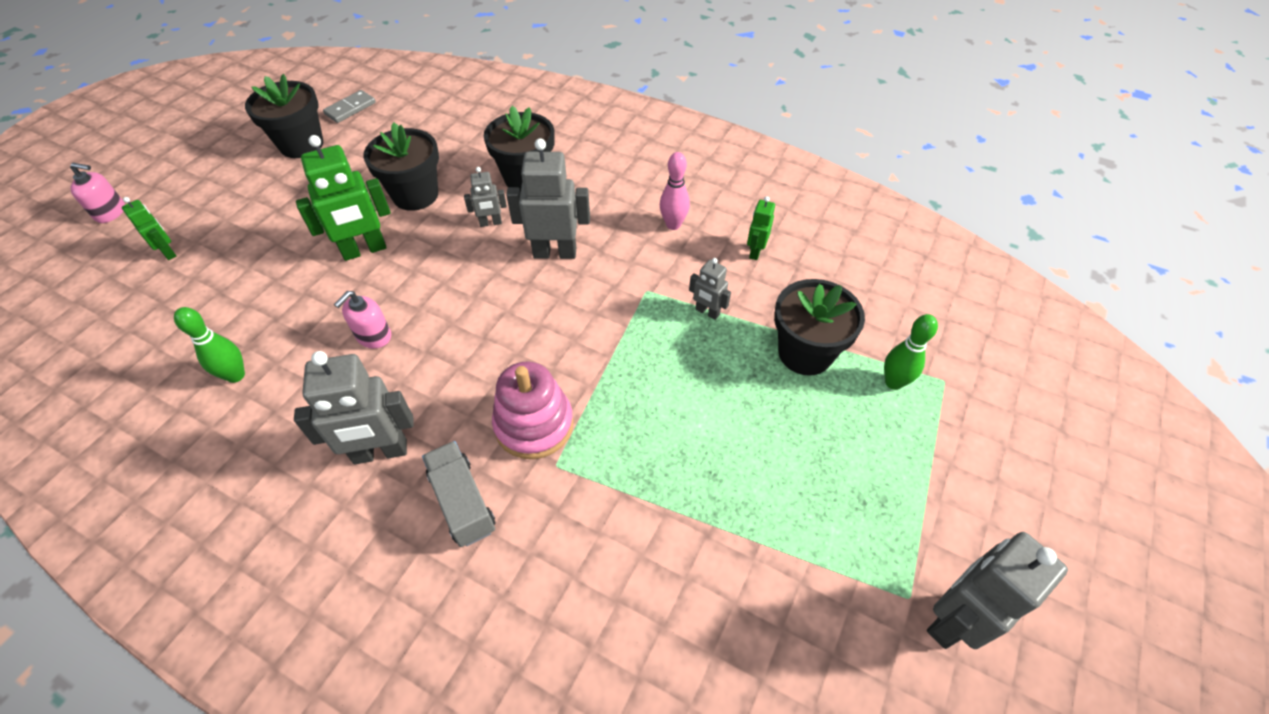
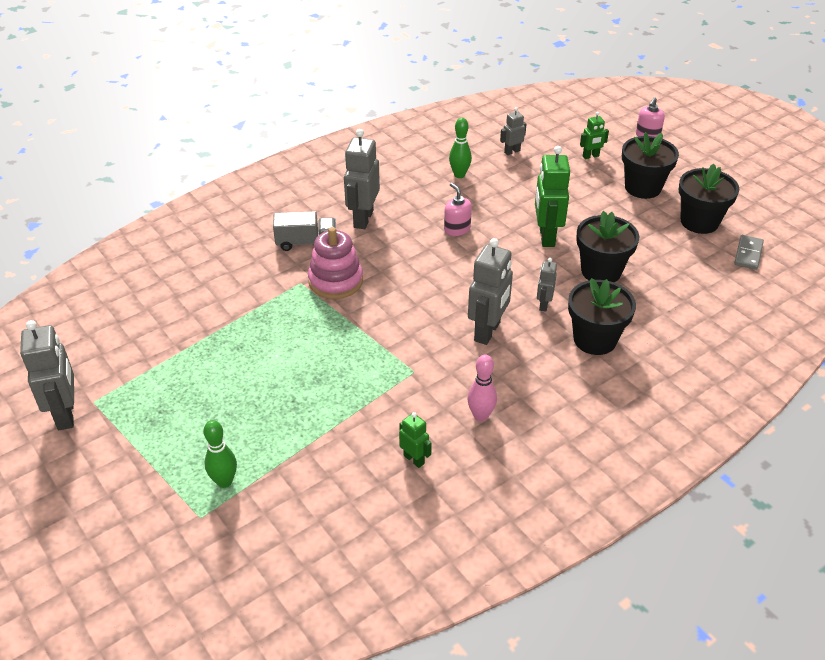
camera: 115 degrees right, 10 degrees down
grey domino [323,90,376,123] -> grey domino turned 45 degrees clockwise [734,235,764,270]
grey robot [689,258,731,320] -> grey robot moved to [500,107,526,155]
black flower pot [774,279,865,376] -> black flower pot moved to [622,132,679,199]

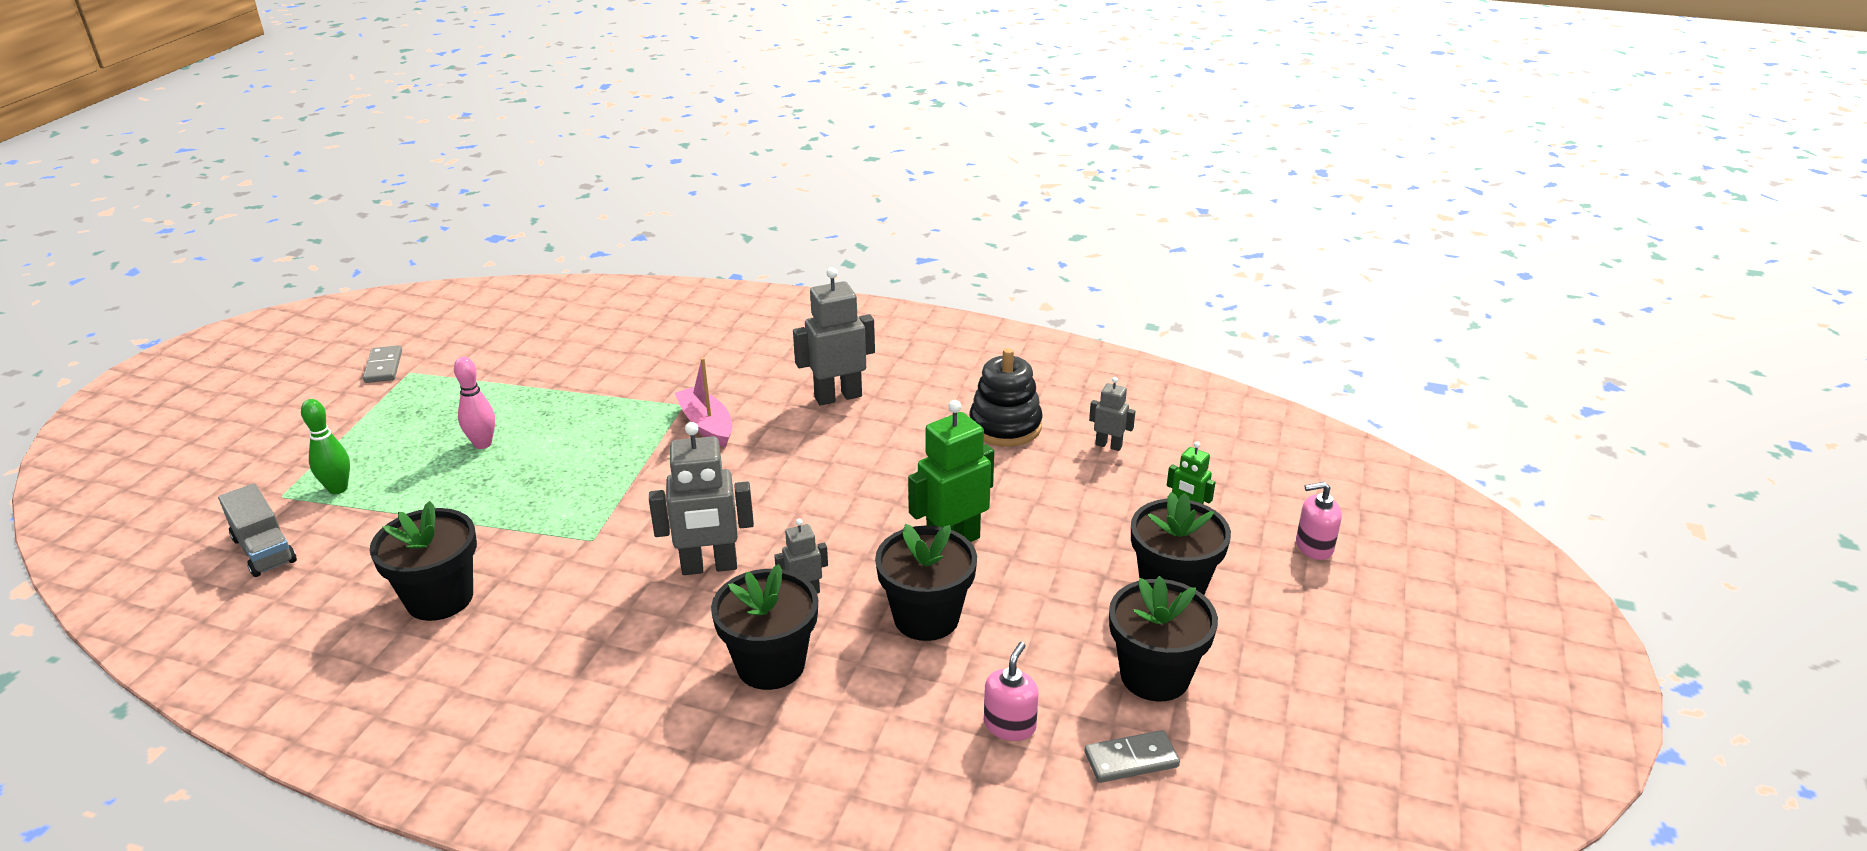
camera: 55 degrees right, 10 degrees down
grey robot [20,320,74,430] -> grey domino [363,345,402,383]
grey truck [273,211,336,251] -> grey truck moved to [218,483,297,577]
pink stacking toy [308,227,363,299] -> pink boat [675,358,732,447]
green robot [399,412,432,468] -> black flower pot [370,501,477,621]
pink soap dispenser [444,183,472,236] -> pink soap dispenser moved to [984,642,1039,741]
green bowling pin [449,118,472,178] -> black stacking toy [969,348,1043,447]
pink bowling pin [467,355,497,422] -> pink bowling pin moved to [454,357,495,449]

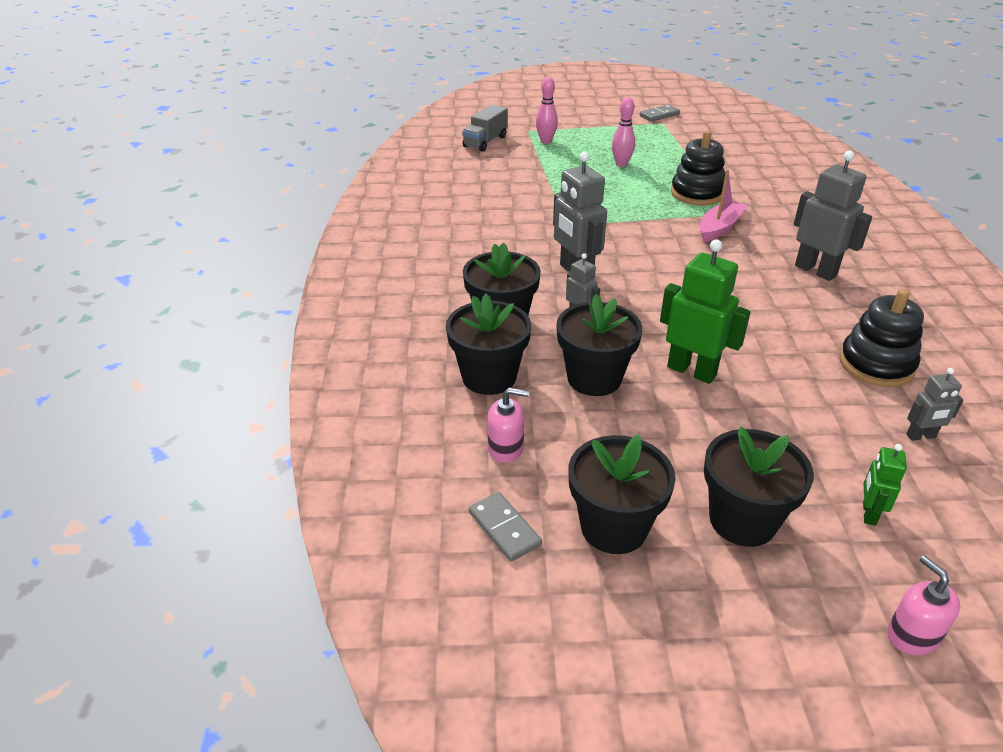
camera: 70 degrees right, 5 degrees up
green bowling pin [301,399,350,494] -> pink bowling pin [536,77,558,144]
black flower pot [370,501,477,621] -> black flower pot moved to [446,294,531,395]
grey robot [1089,377,1135,451] -> grey robot turned 75 degrees clockwise [906,368,963,441]
none -> black stacking toy [671,130,725,206]

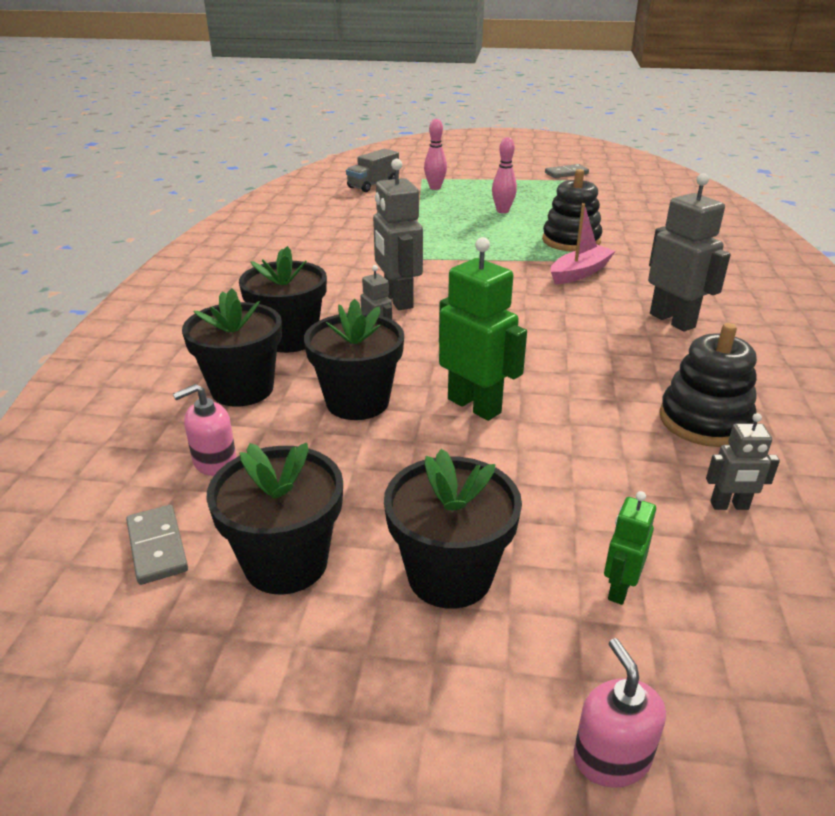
camera: 10 degrees right, 5 degrees down
pink soap dispenser [487,388,529,463] -> pink soap dispenser turned 135 degrees clockwise [173,384,236,476]

